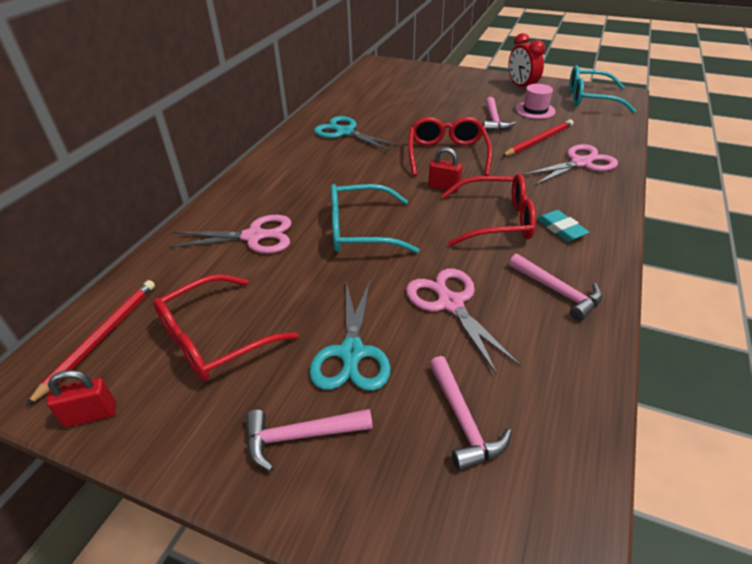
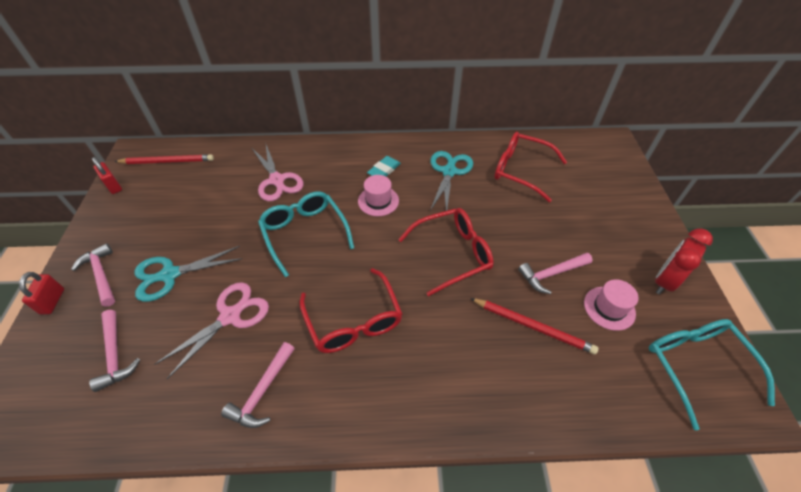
camera: 65 degrees right, 10 degrees up
red glasses [153,274,299,381] -> red glasses moved to [494,132,567,202]
red padlock [428,147,462,192] -> red padlock moved to [19,272,64,315]
pink hammer [429,356,511,471] -> pink hammer turned 75 degrees counterclockwise [89,310,140,392]
pink scissors [522,144,618,185] -> none
turquoise eraser [537,210,589,242] -> turquoise eraser moved to [367,156,401,176]
none -> pink hat [358,175,399,216]

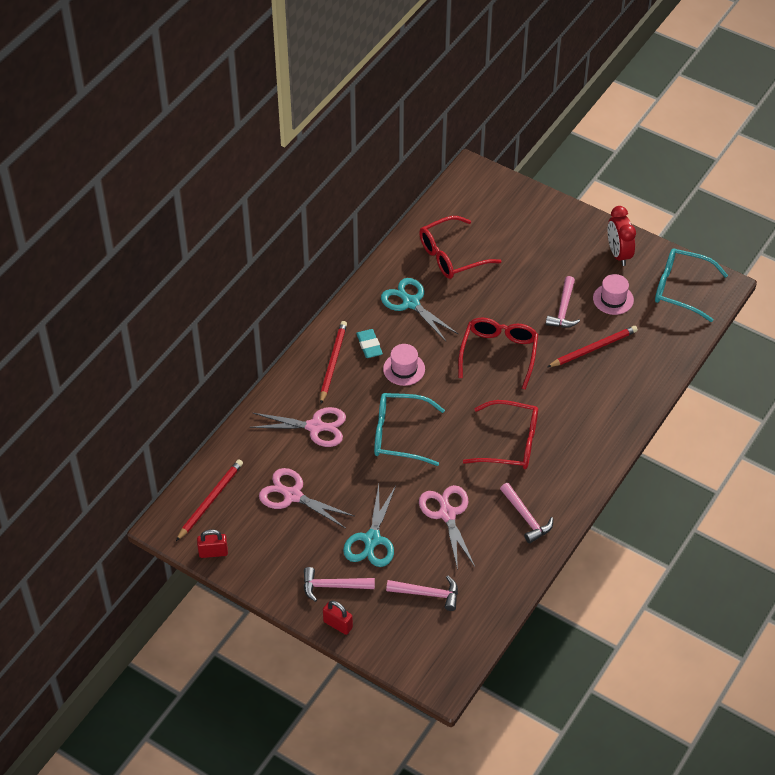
camera: 55 degrees left, 0 degrees up
none -> pink scissors [259,468,354,529]
none -> red pencil [320,321,347,403]

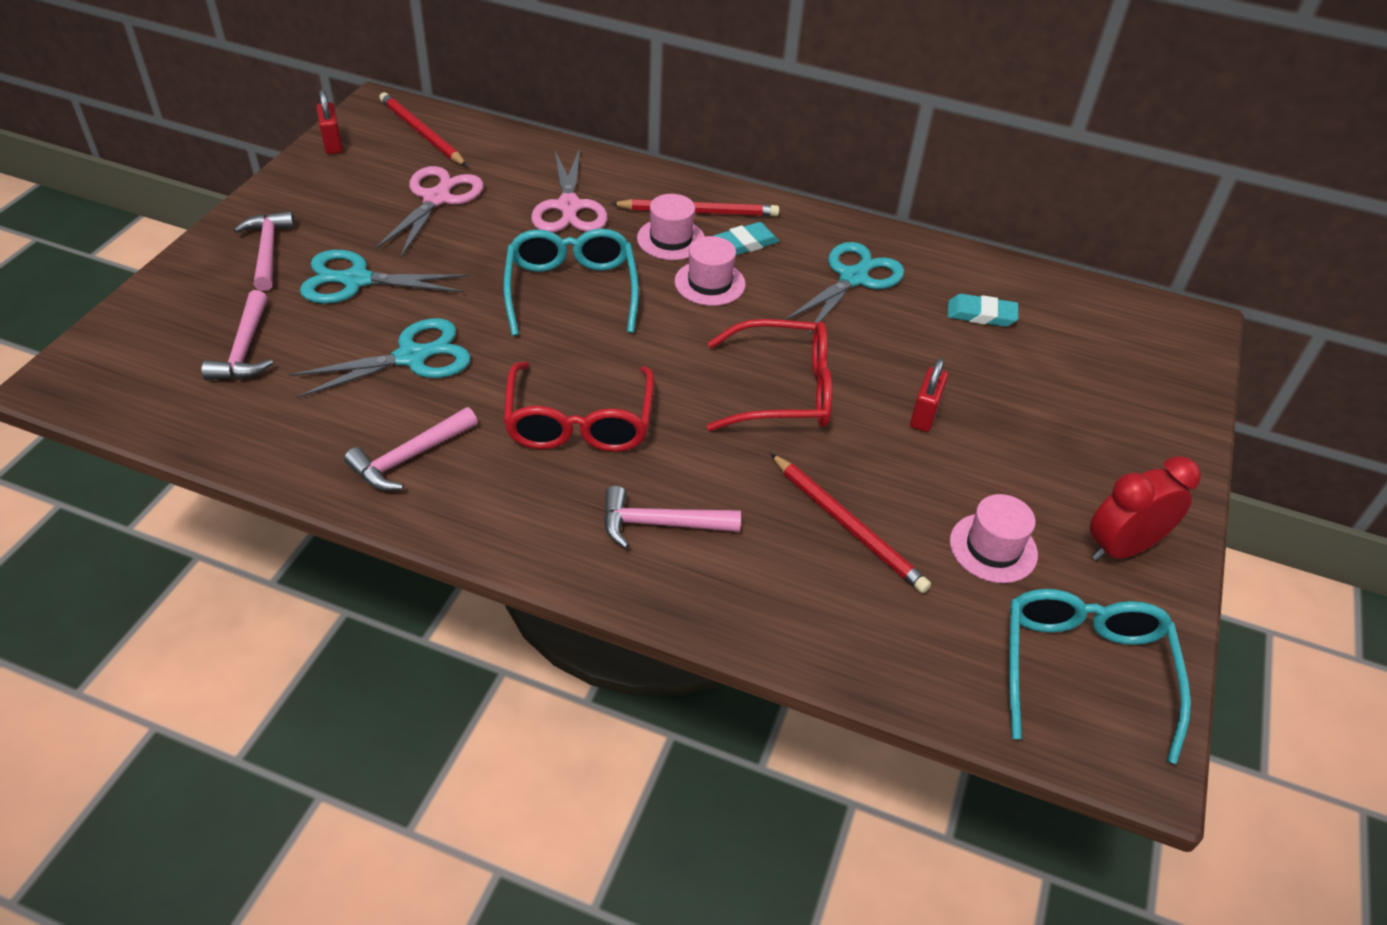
camera: 75 degrees right, 5 degrees down
red pencil [176,459,243,541] -> red pencil turned 150 degrees counterclockwise [379,92,467,166]
red padlock [323,600,353,635] -> red padlock moved to [910,358,948,432]
red glasses [419,216,501,279] -> turquoise eraser [948,294,1019,327]
pink scissors [419,485,475,570] -> turquoise scissors [288,318,471,398]
pink hammer [546,276,580,328] -> pink hammer moved to [604,486,741,548]
none -> pink hat [637,194,705,260]

